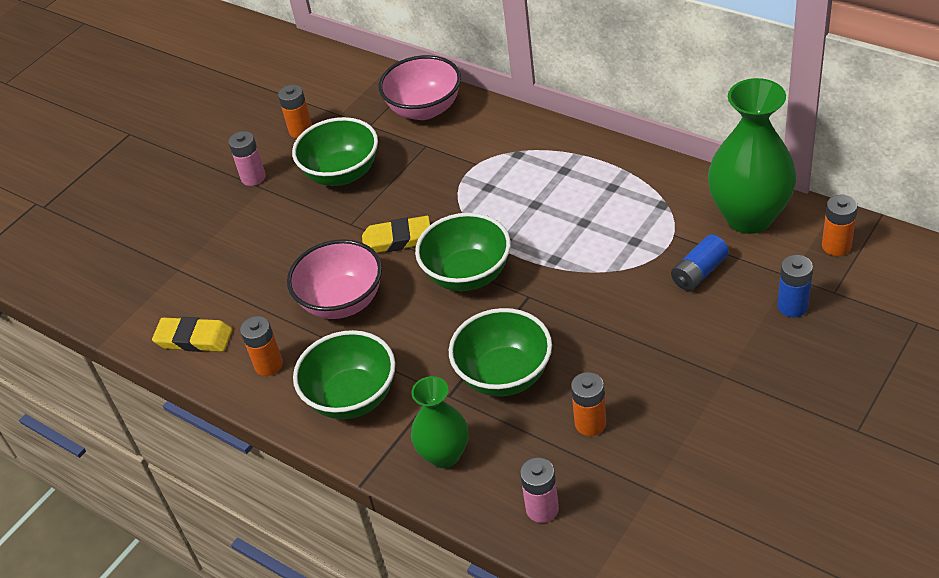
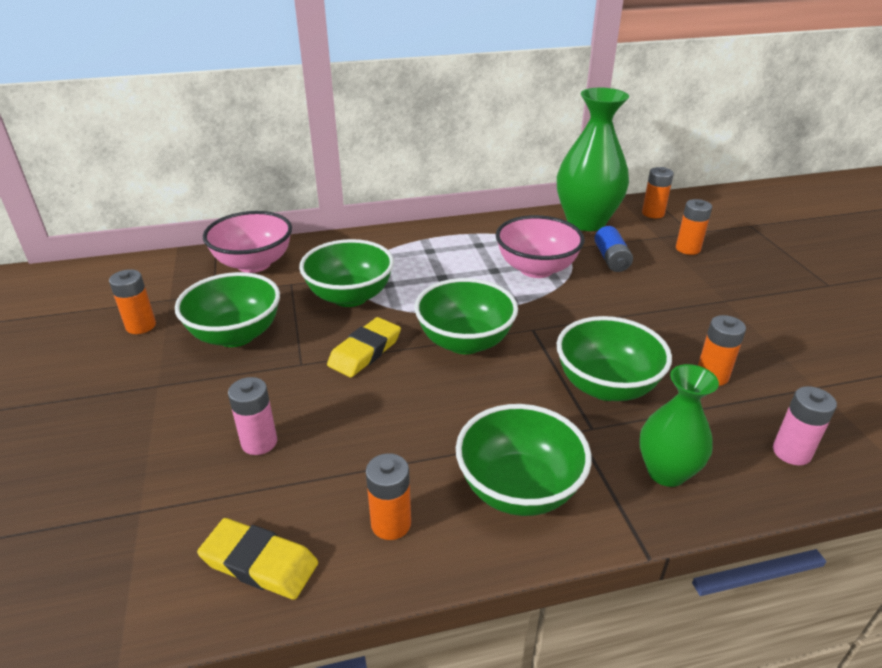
camera: 55 degrees left, 10 degrees down
yellow eraser [152,317,232,352] -> yellow eraser turned 60 degrees clockwise [197,518,318,600]
pink battery [228,131,266,186] -> pink battery moved to [228,377,277,455]
pink bowl [287,239,382,319] -> pink bowl moved to [496,215,585,278]
blue battery [778,255,813,317] -> orange battery [676,199,712,255]
none -> green bowl [299,239,394,307]

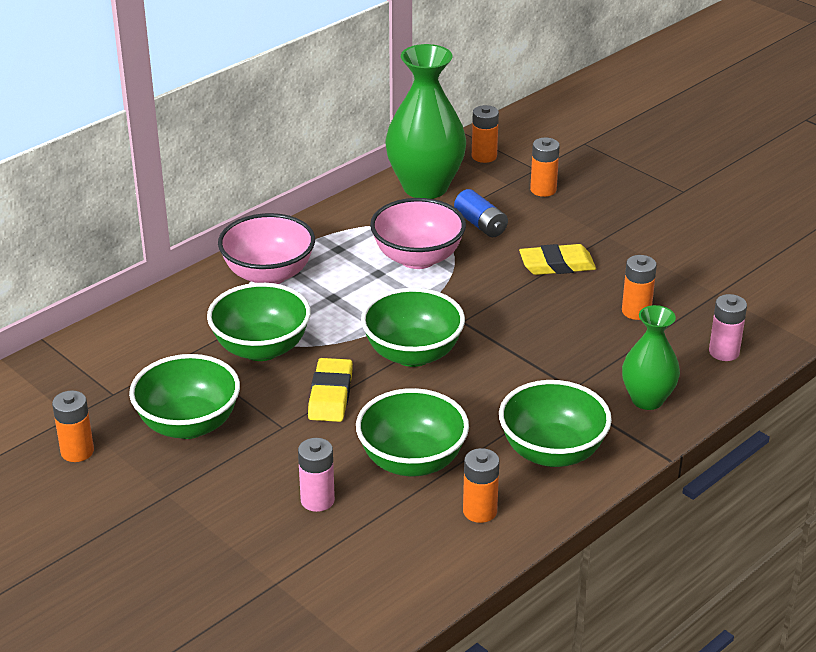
camera: 30 degrees left, 0 degrees up
yellow eraser [197,518,318,600] -> yellow eraser moved to [519,244,596,275]
pink bowl [203,211,292,273] -> pink bowl moved to [218,213,315,284]
green bowl [557,316,672,401] -> green bowl moved to [356,388,469,476]

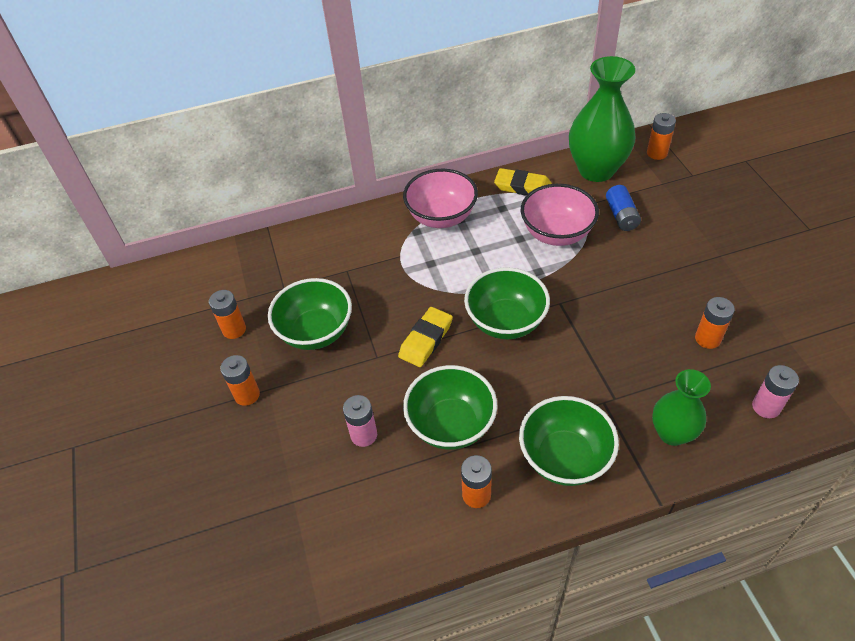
camera: 30 degrees right, 15 degrees up
green bowl [207,283,311,361] -> none
yellow eraser [519,244,596,275] -> yellow eraser moved to [494,168,552,195]
orange battery [530,137,560,197] -> orange battery moved to [220,355,260,406]

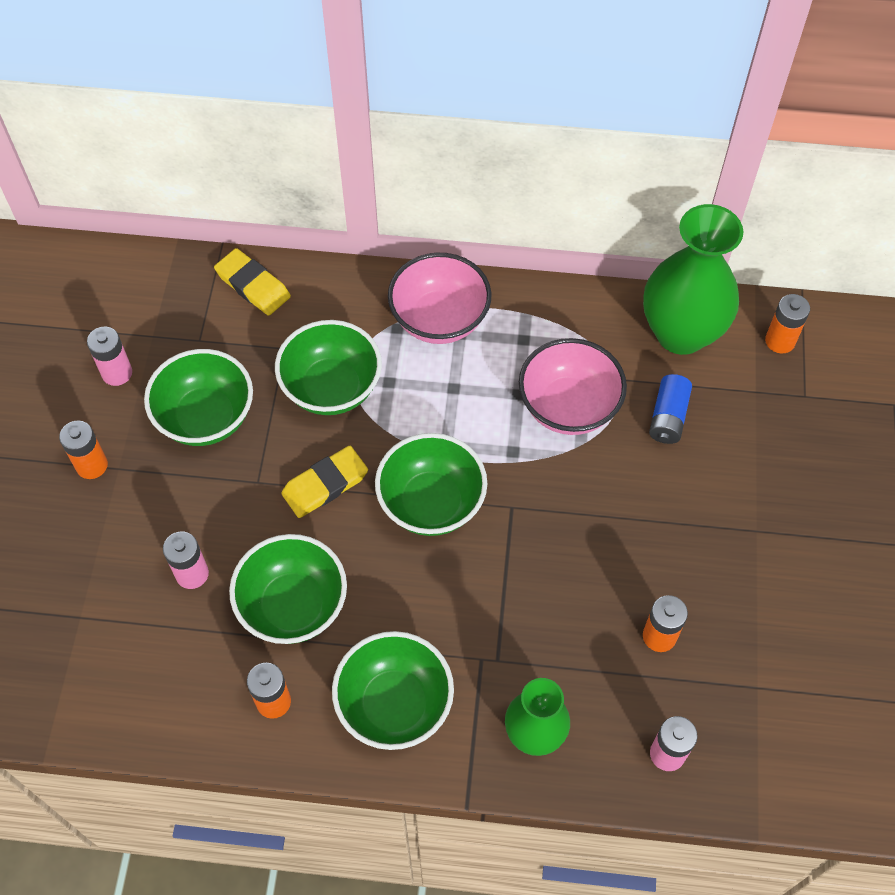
camera: 20 degrees right, 10 degrees up
orange battery [209,290,246,339] -> pink battery [87,327,132,386]
yellow eraser [494,168,552,195] -> yellow eraser moved to [214,248,291,316]
none -> green bowl [275,320,382,415]

